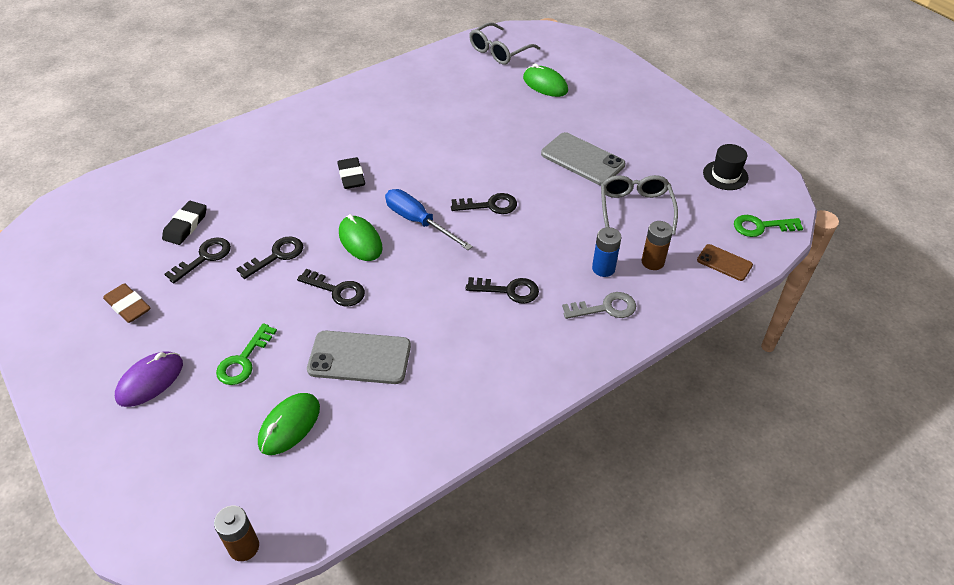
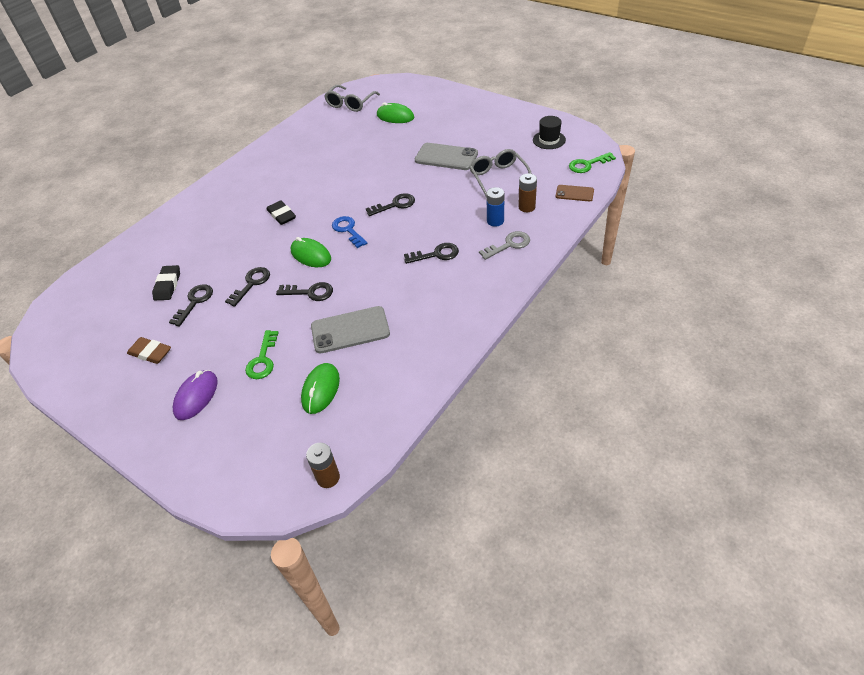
camera: 15 degrees left, 0 degrees up
blue screwdriver [385,189,473,250] -> blue key [332,216,368,248]

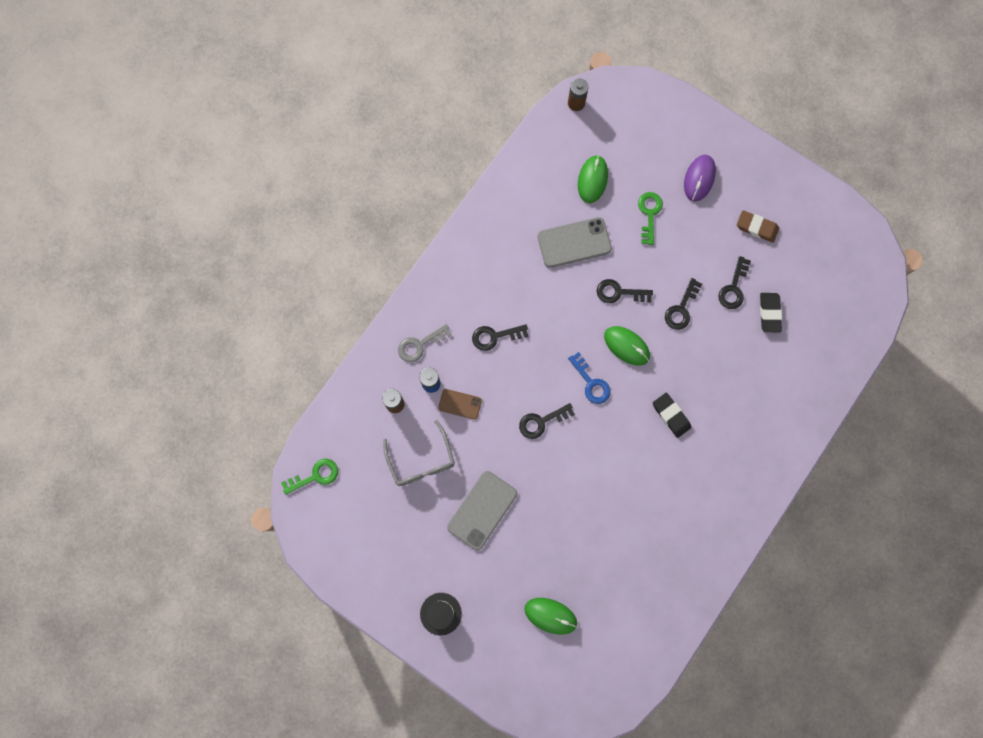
camera: 175 degrees right, 30 degrees up
grey glasses [324,85,380,112] -> none
grey phone [415,143,478,170] -> grey phone turned 75 degrees counterclockwise [447,471,517,550]
black hat [533,116,566,149] -> black hat moved to [420,593,462,635]
brown phone [556,185,594,201] -> brown phone moved to [438,389,482,420]

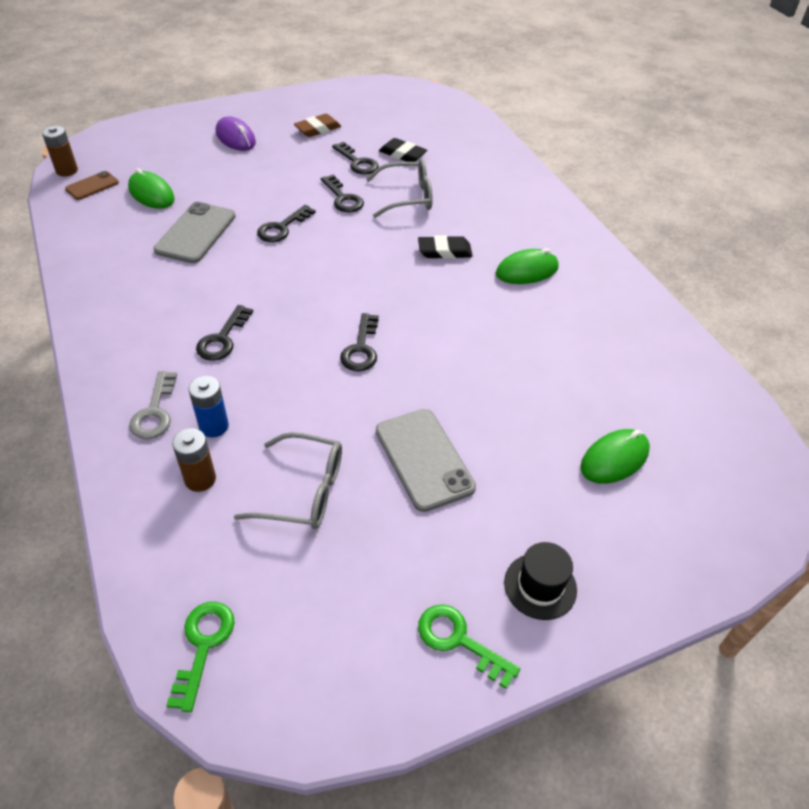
camera: 60 degrees left, 30 degrees down
brown phone [438,389,482,420] -> brown phone moved to [65,171,119,200]
blue key [568,352,610,404] -> none
green mouse [604,326,650,366] -> green mouse moved to [496,248,559,284]
green key [638,192,663,245] -> green key moved to [418,605,520,689]
none -> grey glasses [366,159,433,218]

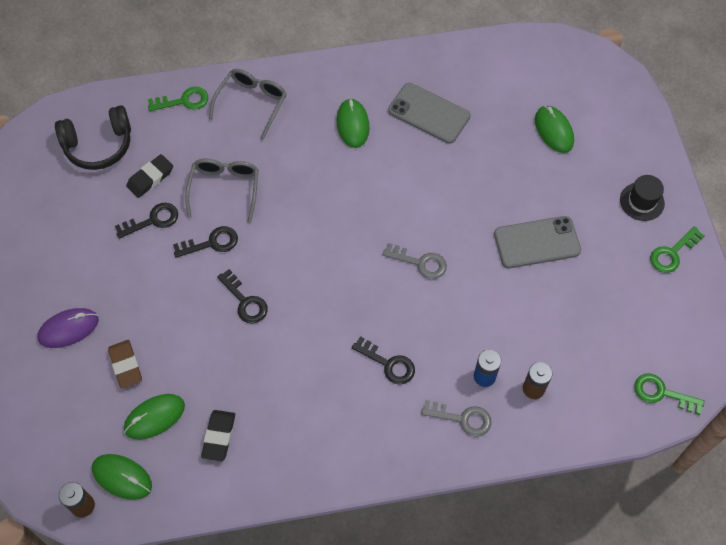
camera: 75 degrees left, 15 degrees up
brown phone [65,171,119,200] -> green mouse [92,454,152,500]
grey phone [153,202,236,263] -> grey phone moved to [388,83,471,144]
grey glasses [234,432,342,529] -> grey glasses moved to [209,69,287,140]
brown eraser [294,114,341,137] -> brown eraser moved to [108,340,142,388]
black key [340,313,379,371] -> grey key [382,243,447,279]
black eraser [418,235,473,259] -> black eraser moved to [201,410,235,461]
none -> black headphones [55,105,131,170]
none -> green key [148,87,208,111]

